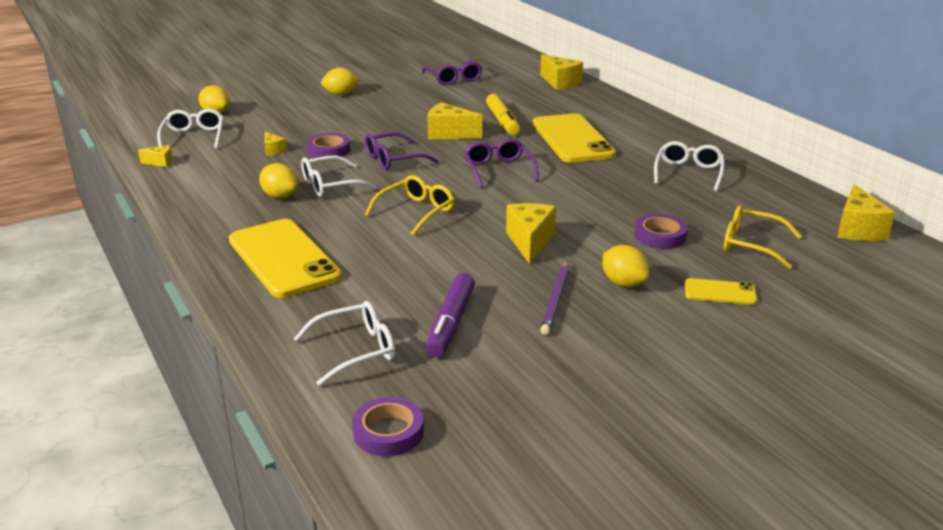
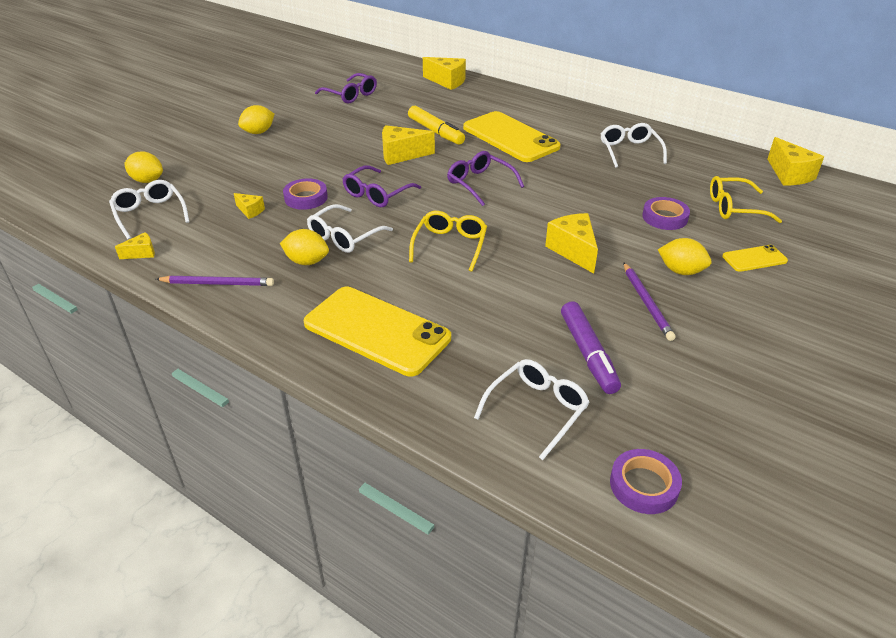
camera: 25 degrees left, 10 degrees up
none -> purple pencil [156,276,274,286]

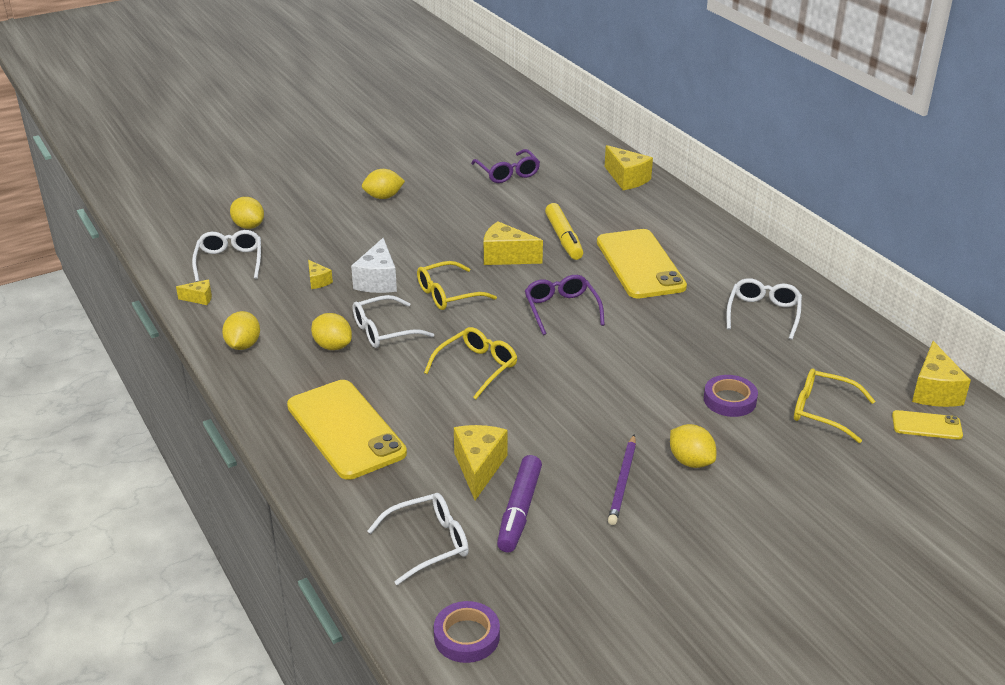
camera: 25 degrees right, 5 degrees down
purple pencil [156,276,274,286] -> yellow lemon [222,311,260,350]
purple tape [283,178,328,210] -> white cheese [351,238,397,293]
purple glasses [342,165,421,207] -> yellow glasses [417,261,497,310]
yellow cheese [545,213,598,274] -> yellow cheese moved to [454,425,508,500]
yellow phone [722,245,788,272] -> yellow phone moved to [892,410,963,440]

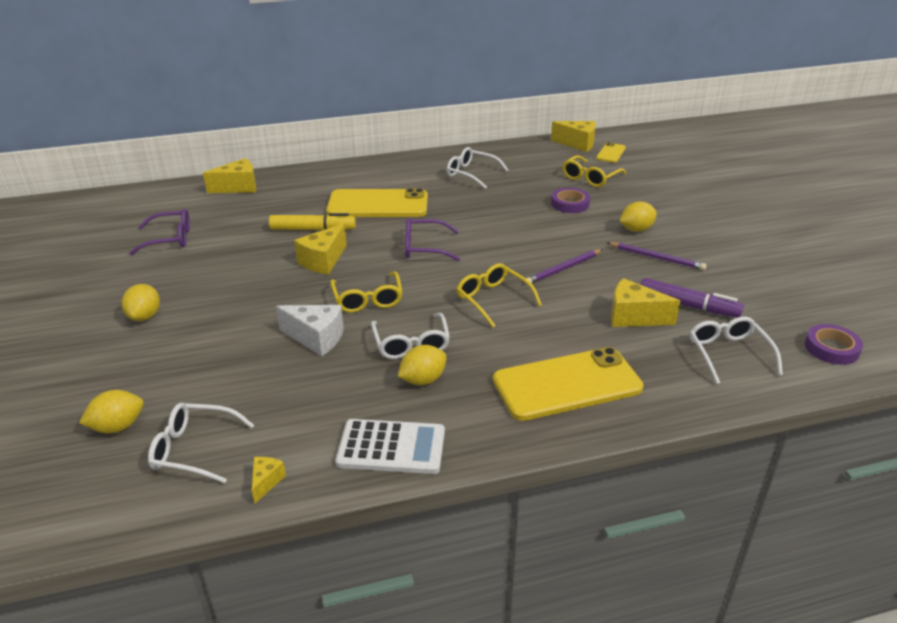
camera: 75 degrees left, 0 degrees up
yellow lemon [222,311,260,350] -> white calculator [336,419,445,474]
yellow cheese [308,260,333,289] -> none
none -> purple pencil [525,249,603,285]

